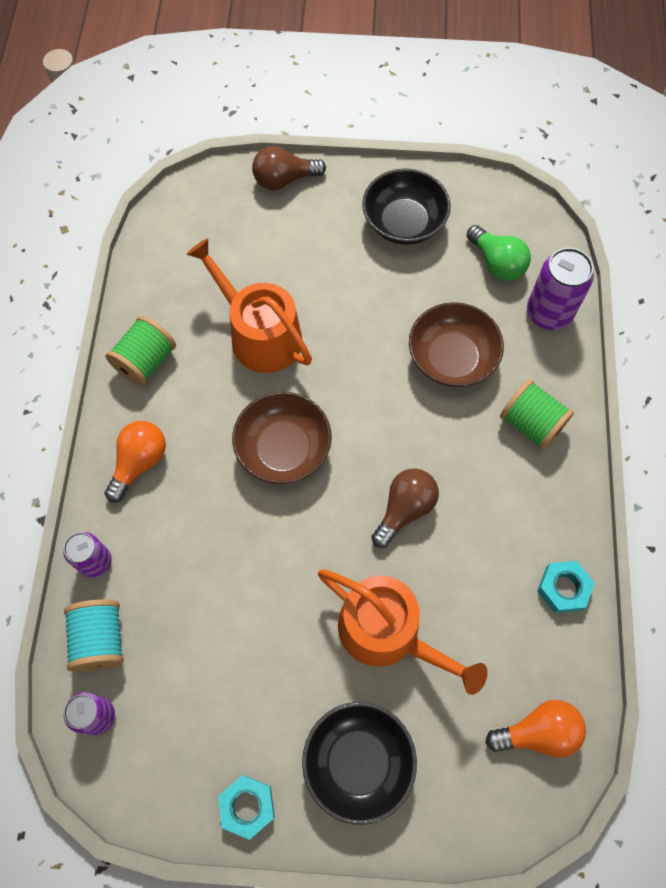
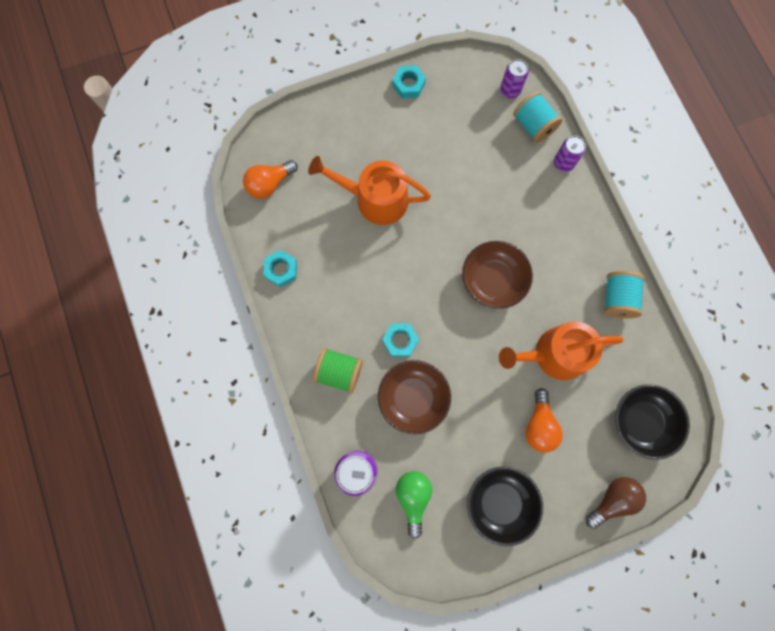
camera: 155 degrees right, 10 degrees up
orange light bulb [104,421,166,503] -> orange light bulb moved to [525,388,563,453]
green spool [106,316,176,386] -> turquoise spool [604,271,645,318]
orange watering can [186,238,312,373] -> orange watering can turned 150 degrees clockwise [499,321,624,380]
black bowl [302,702,417,825] -> black bowl moved to [615,384,690,460]
brown light bulb [371,468,439,548] -> none
green light bulb [467,225,531,281] -> green light bulb turned 60 degrees clockwise [396,471,432,539]
none -> turquoise nut [382,323,419,357]

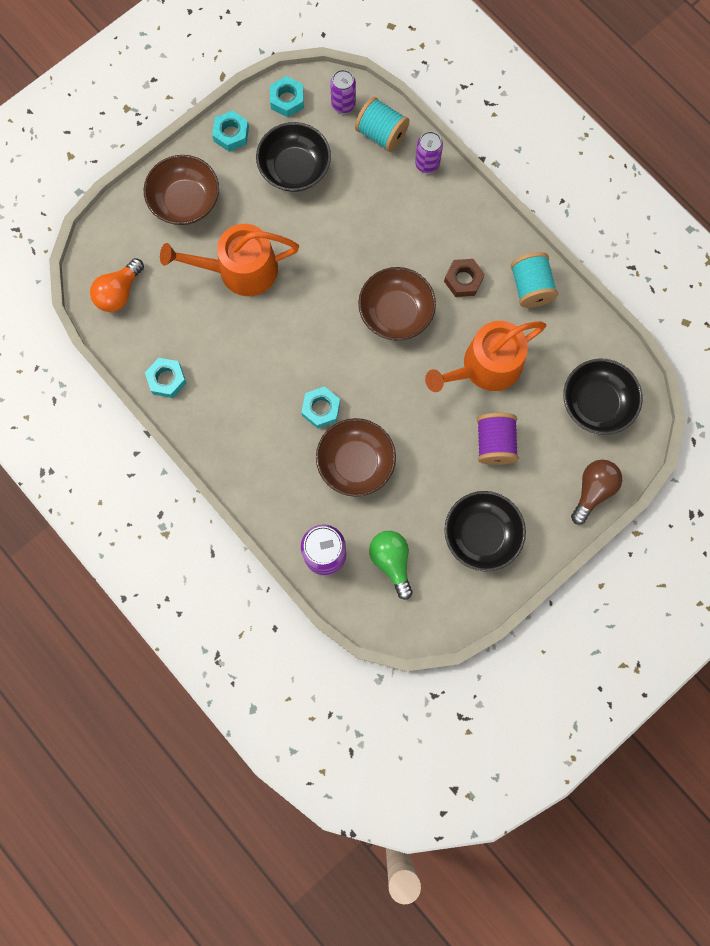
camera: 20 degrees left, 0 degrees up
green spool [313,348,363,394] -> none
orange light bulb [525,388,563,453] -> purple spool [477,413,519,465]
none -> brown bowl [144,155,219,225]
none -> black bowl [256,122,331,192]
none -> turquoise nut [270,76,304,117]
none -> brown nut [444,259,485,297]

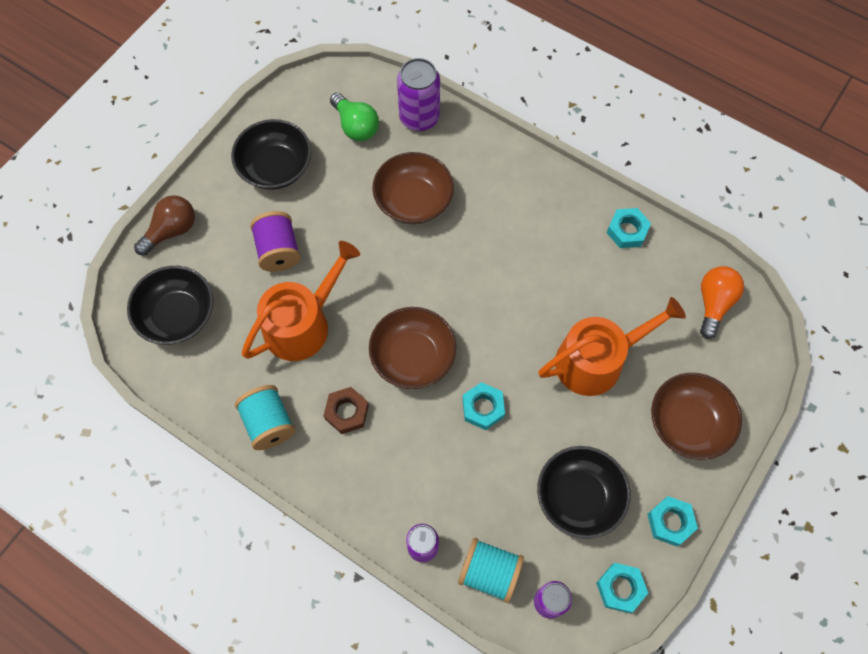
camera: 165 degrees right, 10 degrees down
turquoise nut [301,386,340,428] -> turquoise nut moved to [462,382,505,430]
brown light bulb [571,460,622,524] -> brown light bulb turned 150 degrees counterclockwise [134,195,195,256]

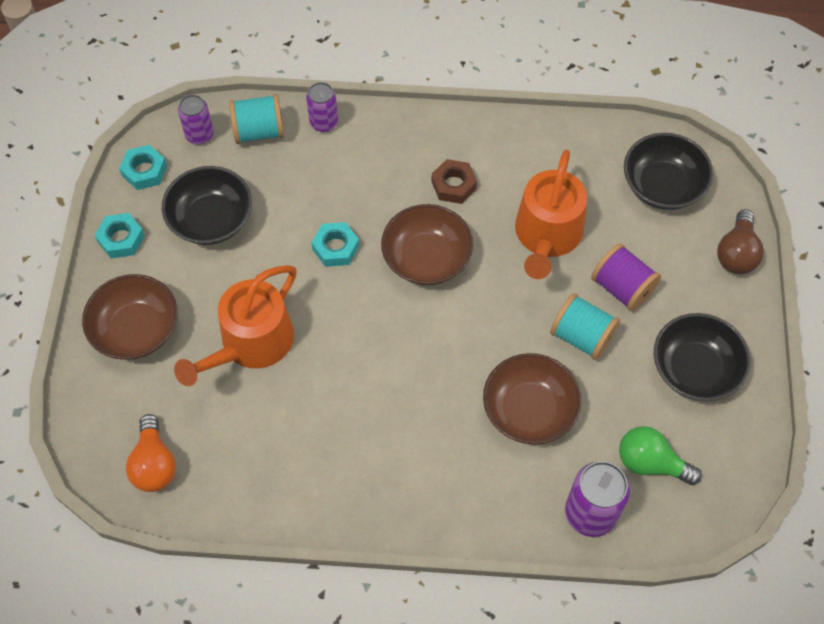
camera: 150 degrees right, 5 degrees down
turquoise spool [235,385,295,450] -> turquoise spool moved to [550,293,620,360]
turquoise nut [607,208,651,248] -> none

